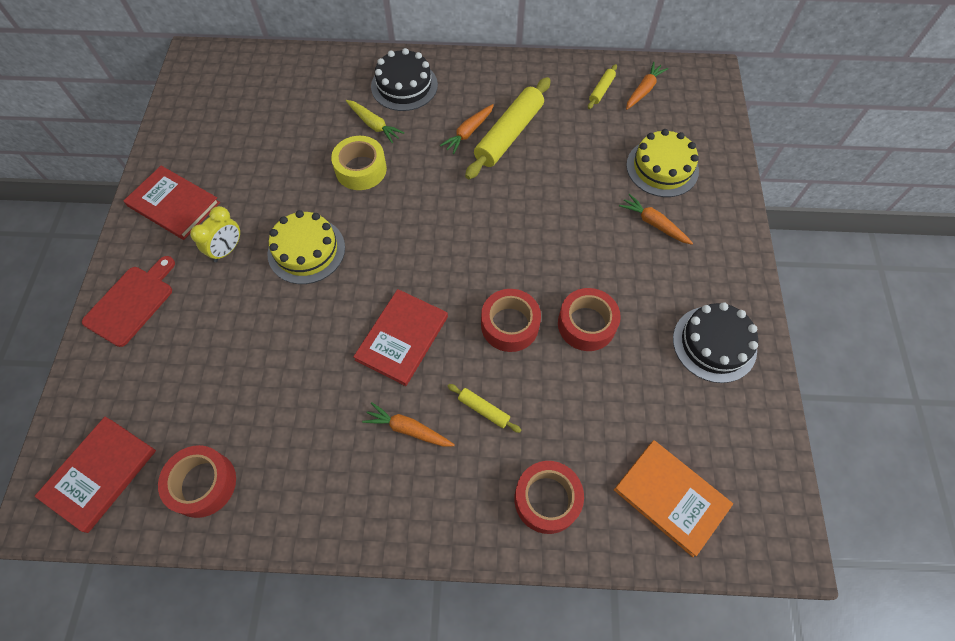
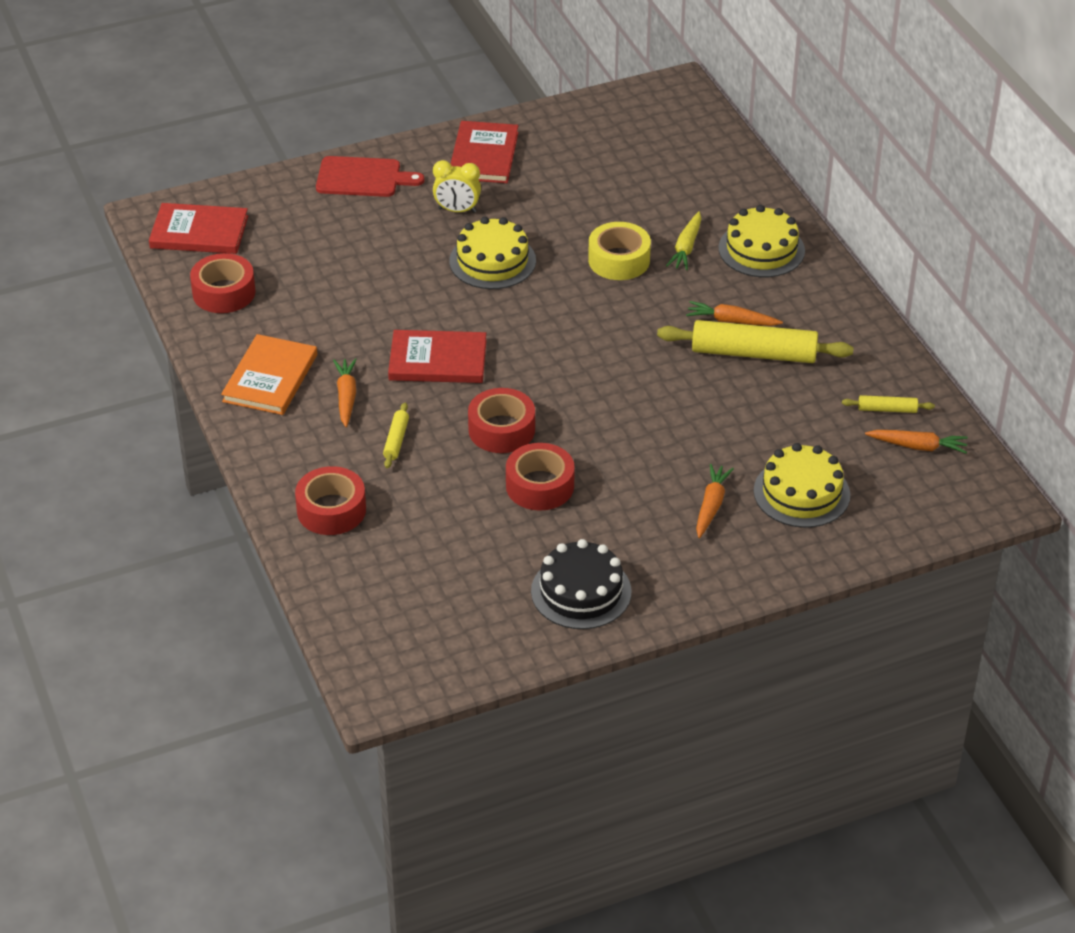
camera: 65 degrees right, 20 degrees down
black cake [371,48,438,111] -> yellow cake [718,205,805,277]
orange book [614,440,733,557] -> orange book moved to [221,334,317,415]

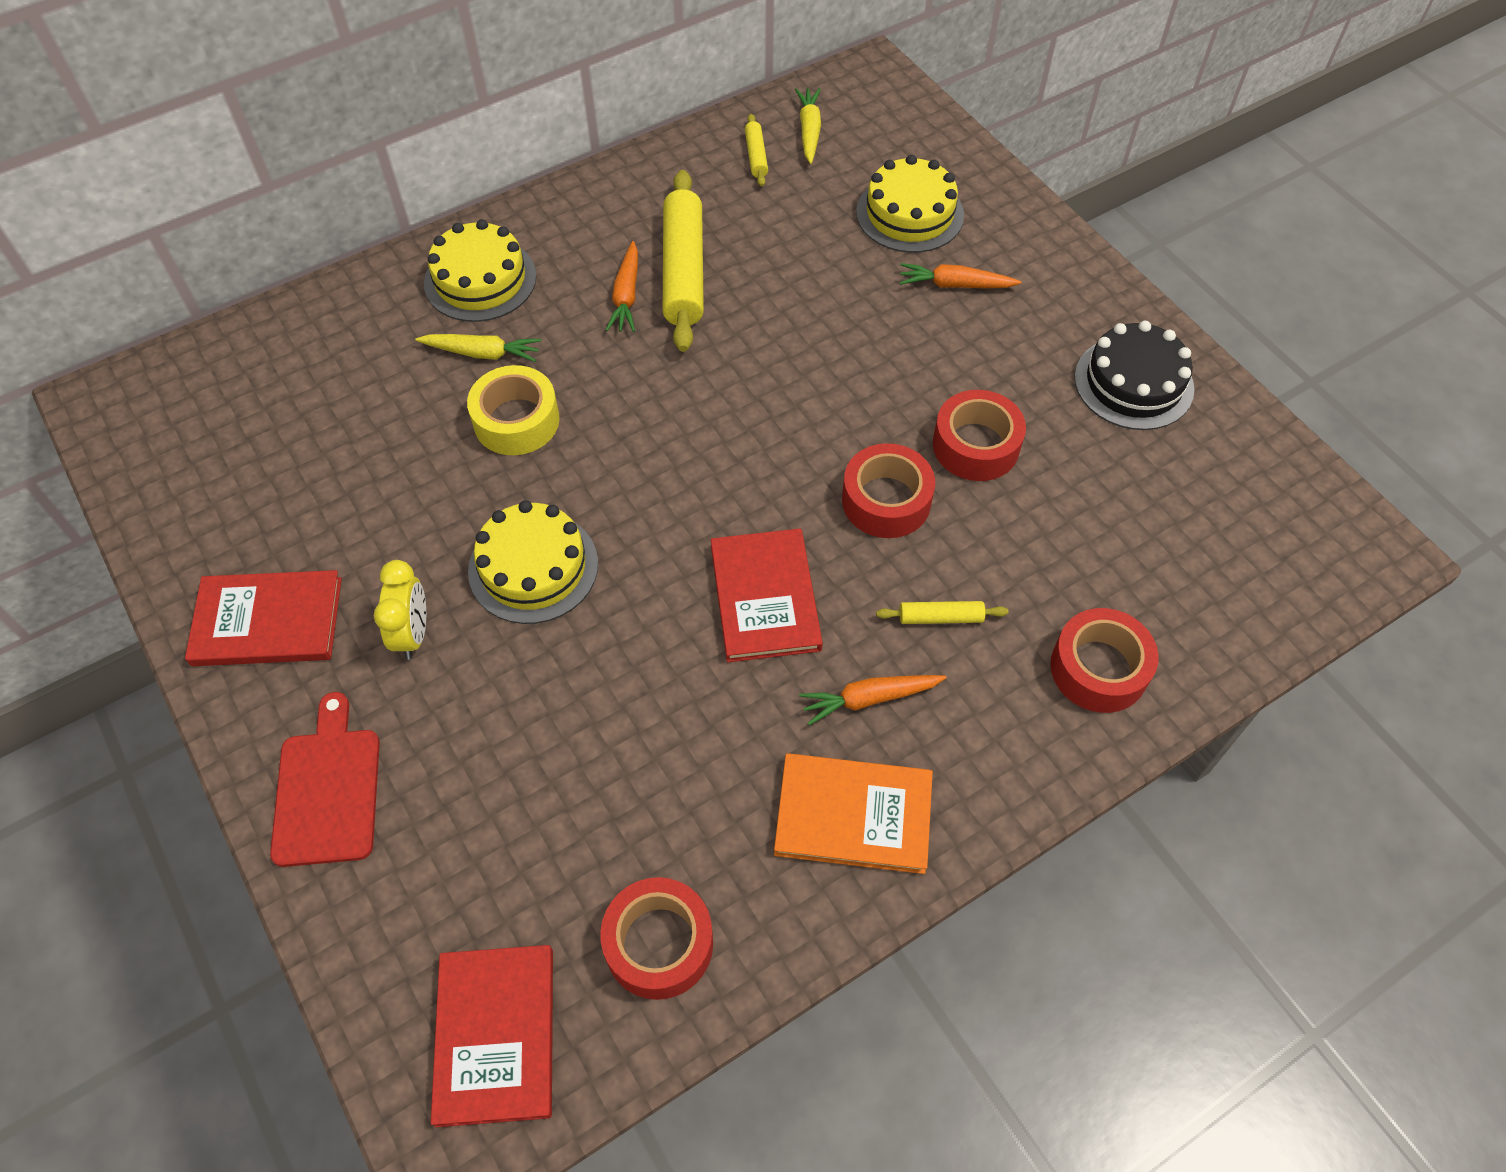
camera: 100 degrees left, 15 degrees up
orange carrot [865,430,968,454] -> yellow carrot [795,88,821,164]

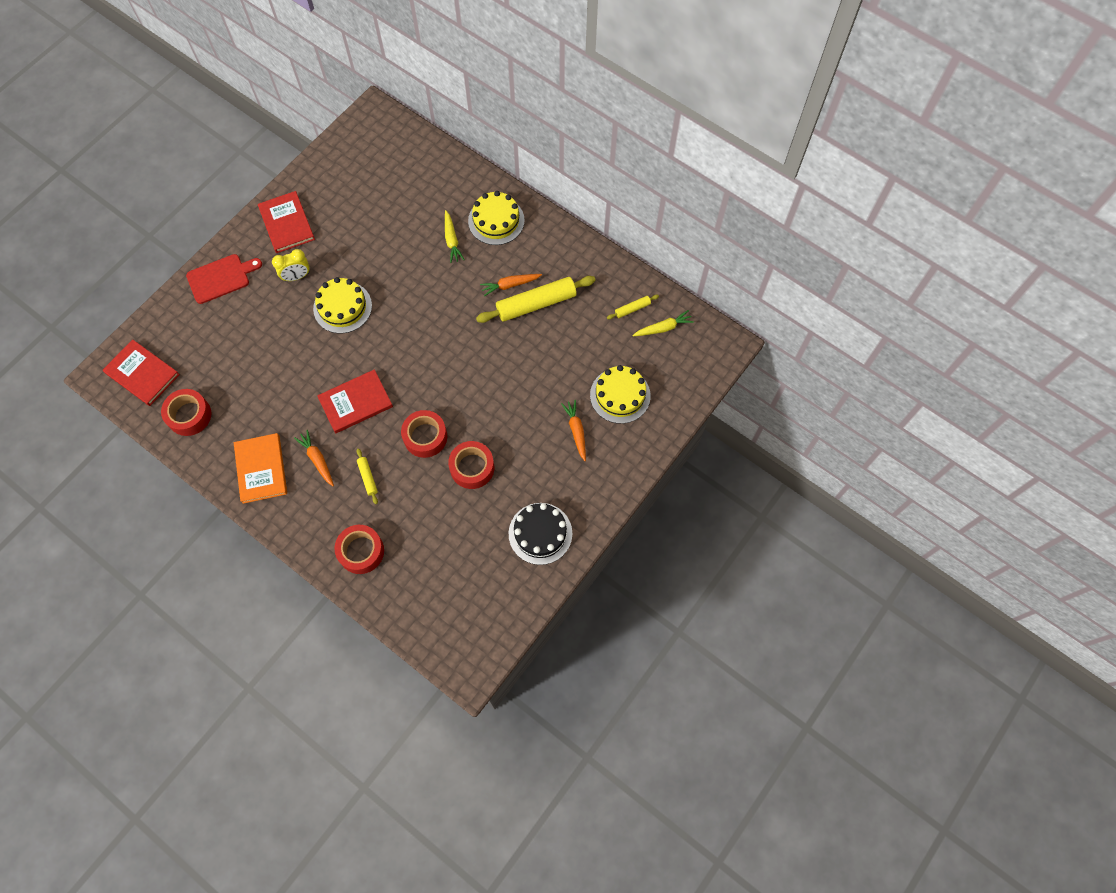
camera: 70 degrees right, 10 degrees up
red book [431,945,553,1127] -> red book turned 60 degrees clockwise [103,339,180,406]
yellow tape [467,365,560,455] -> none

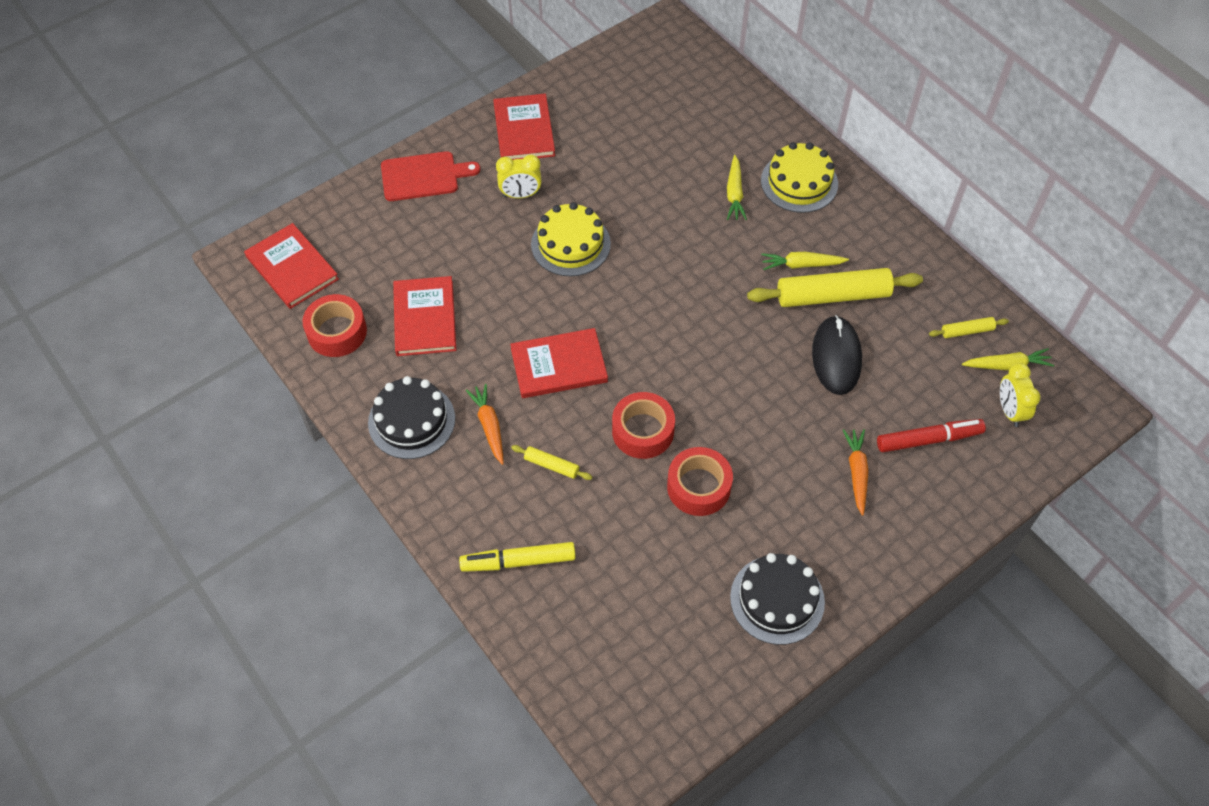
camera: 15 degrees right, 10 degrees down
orange book [234,433,287,504] -> black cake [368,376,455,459]
red tape [334,525,384,574] -> yellow marker [459,542,576,572]
yellow rolling pin [357,449,378,504] -> yellow rolling pin turned 60 degrees counterclockwise [511,445,592,480]
orange carrot [480,274,542,296] -> yellow carrot [761,252,849,270]
yellow cake [590,365,651,424] -> red marker [877,419,986,452]
none -> red book [393,276,456,356]
none -> black mouse [812,315,862,395]
none -> yellow clock [1000,363,1040,427]

